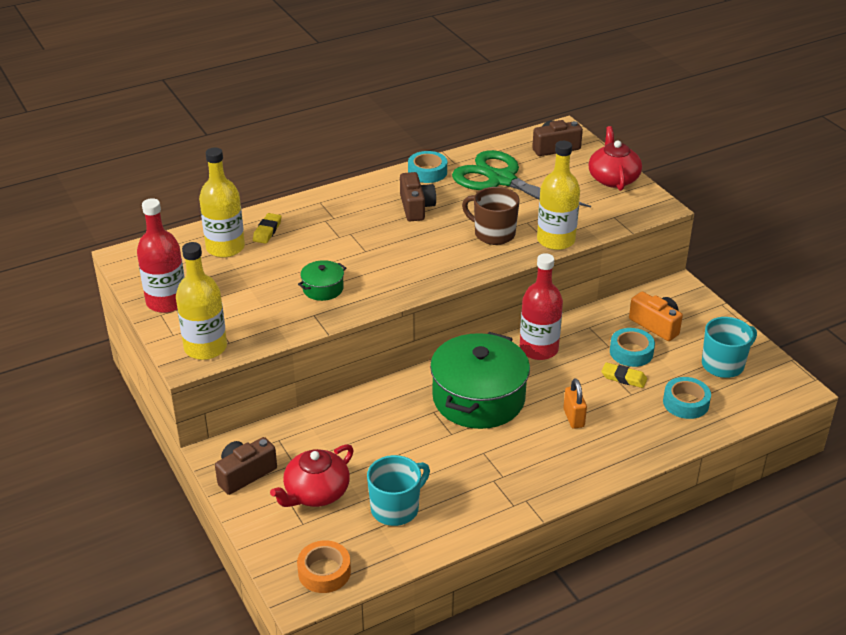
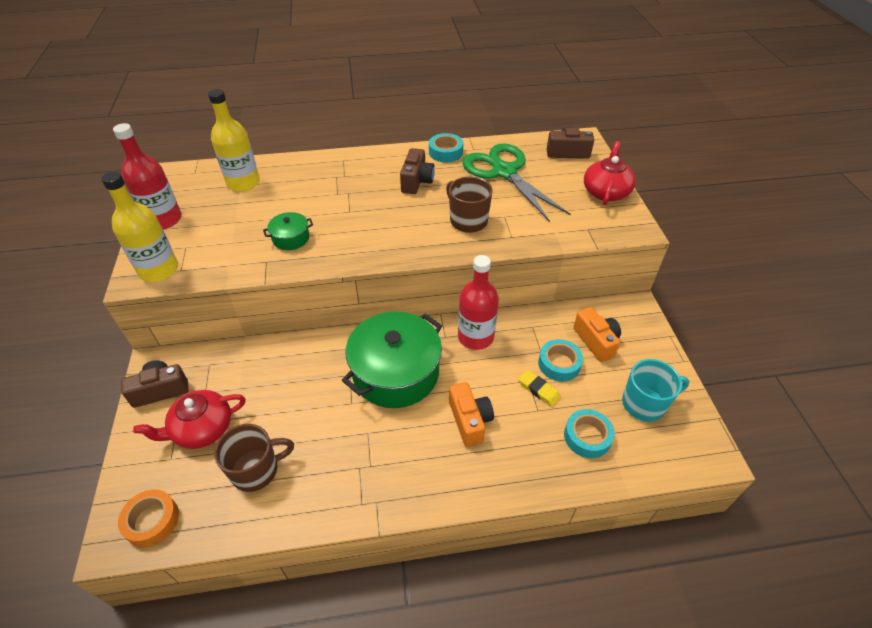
camera: 20 degrees right, 10 degrees up
yellow eraser [253,213,282,244] -> none
turquoise mug [367,455,430,526] -> brown mug [214,424,294,492]
yellow bottle [537,141,580,250] -> none
orange padlock [563,378,587,429] -> orange camera [449,382,494,447]

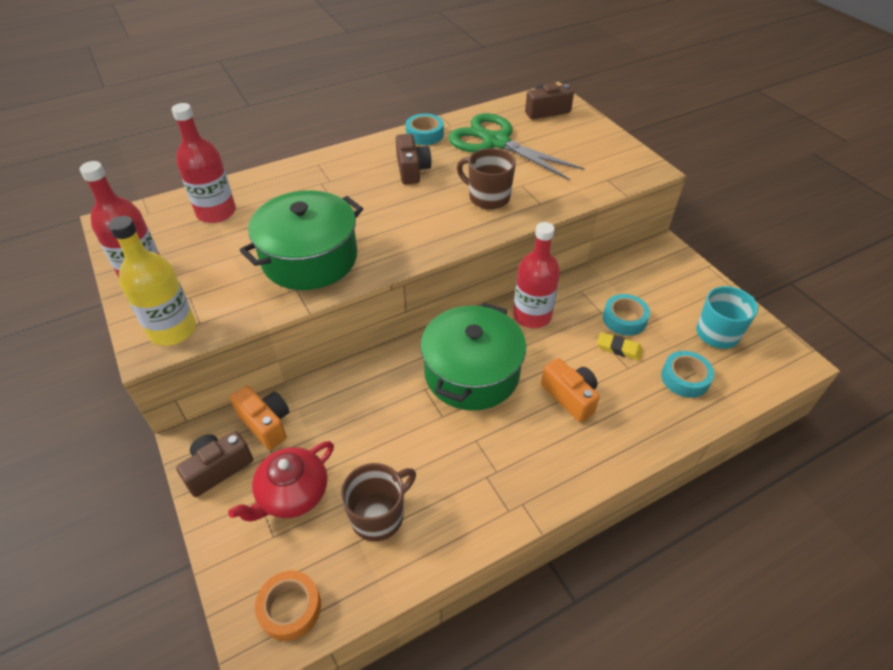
camera: 20 degrees left, 0 degrees up
yellow bottle [208,89,260,192] -> red bottle [171,103,236,223]
green pot [263,212,313,250] -> green pot [240,190,363,290], size x2.23
orange camera [573,307,621,362] -> orange camera moved to [230,385,289,450]
red teapot [584,141,636,205] -> none

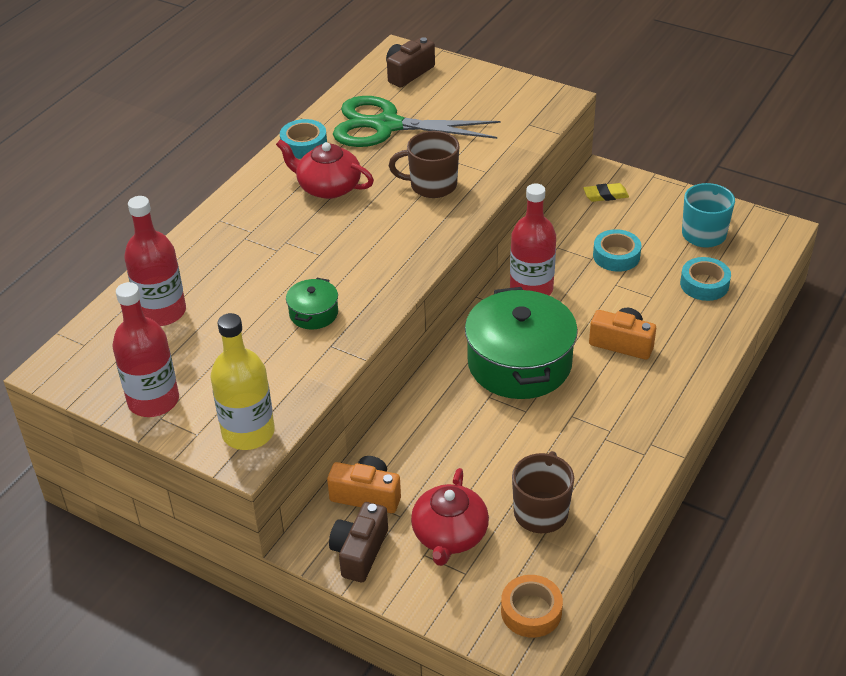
camera: 30 degrees left, 5 degrees down
green pot [240,190,363,290] -> green pot [286,278,338,329], size x0.45
brown camera [396,134,432,184] -> red teapot [276,139,374,199]
yellow eraser [597,332,643,361] -> yellow eraser moved to [583,183,629,202]

